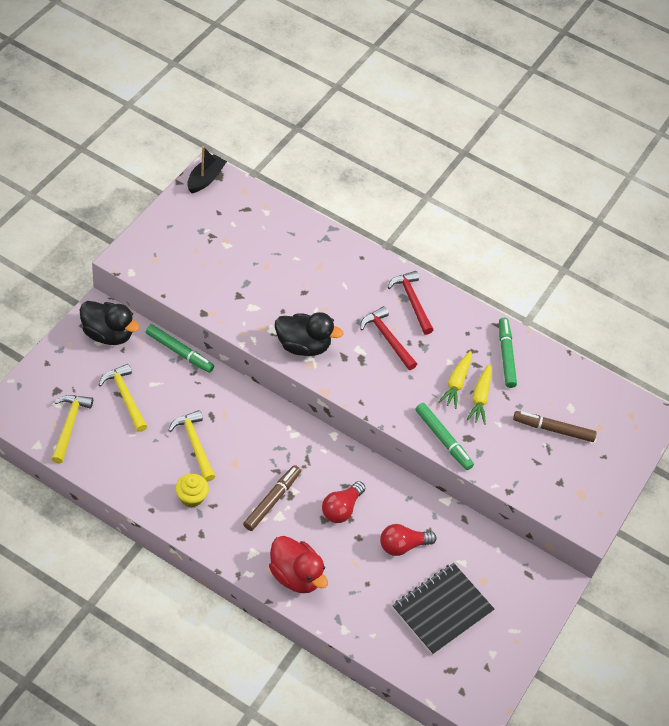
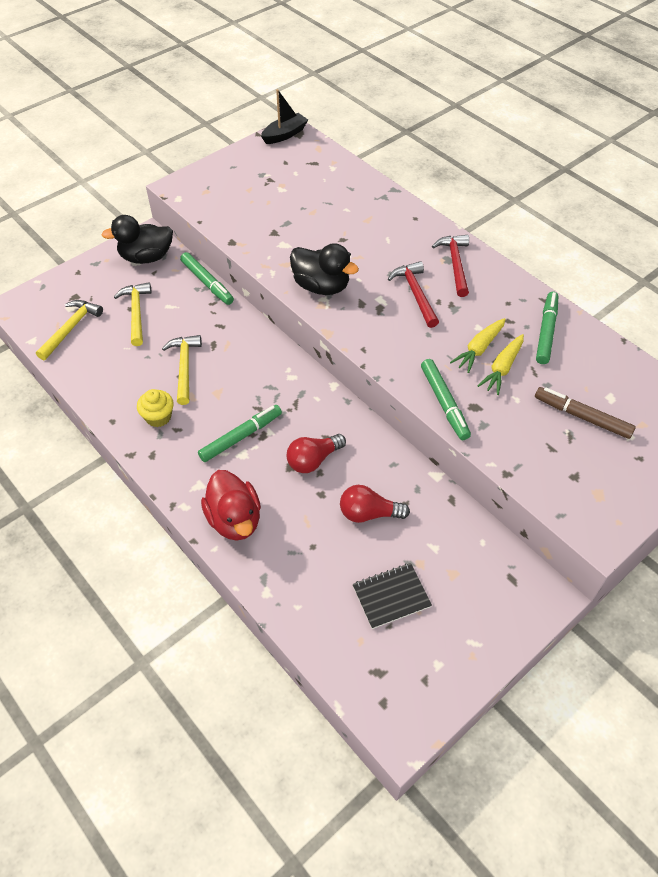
camera: 25 degrees right, 0 degrees up
black duck [80,301,140,345] -> black duck turned 120 degrees clockwise [102,215,173,264]
brown marker [243,465,301,531] -> green marker [198,405,282,462]
black notebook [392,563,494,655] -> black notebook [352,563,432,629], size x0.64

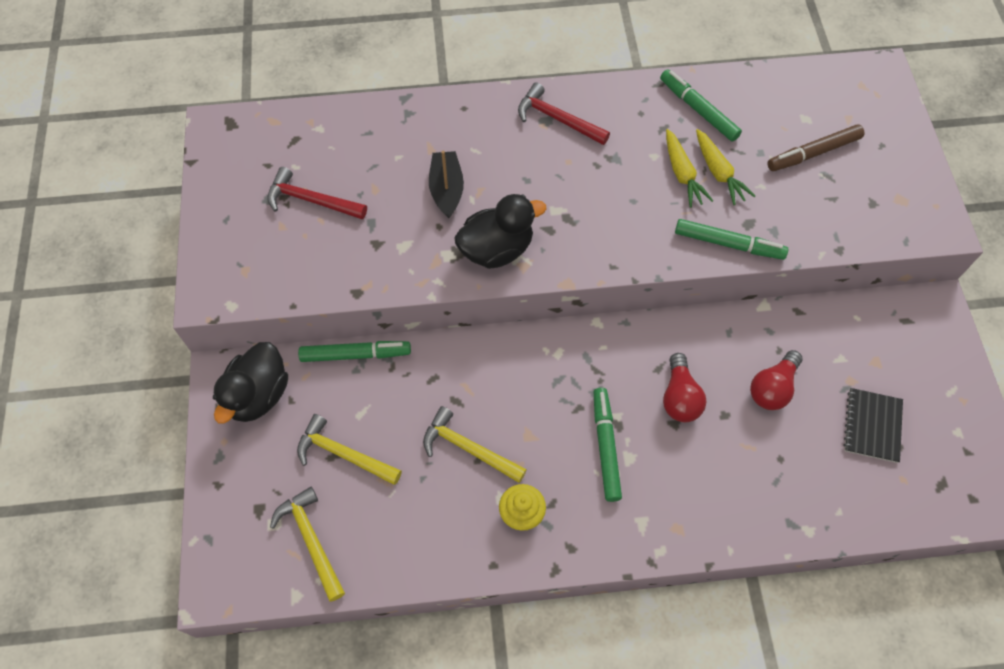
camera: 55 degrees left, 10 degrees up
red duck [201,470,261,541] -> none
black boat [261,89,308,144] -> black boat moved to [429,150,464,218]
red hammer [388,261,439,328] -> red hammer moved to [267,167,367,220]

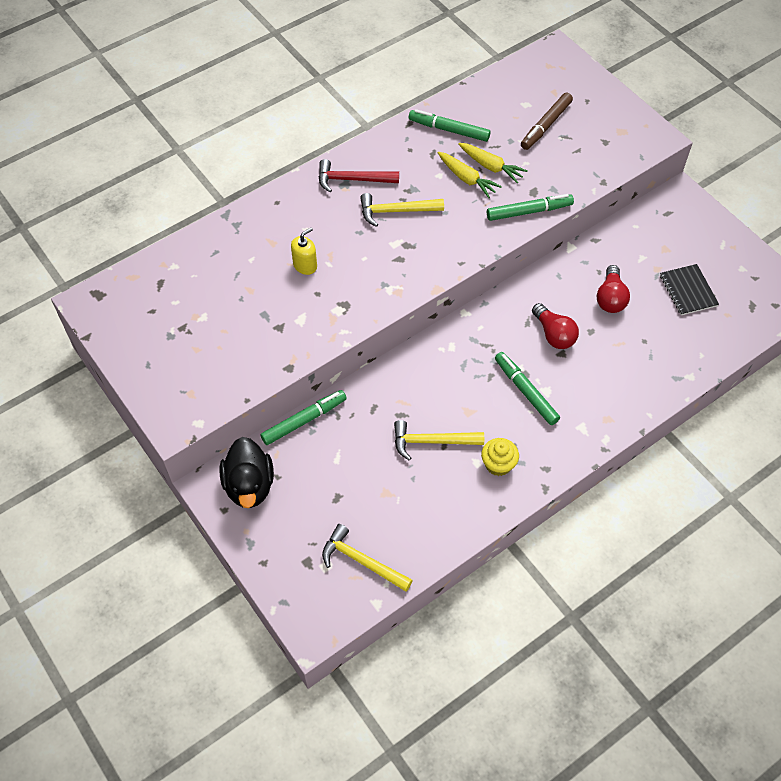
camera: 30 degrees left, 5 degrees down
red hammer [267,167,367,220] -> none
yellow hammer [297,414,402,485] -> yellow hammer moved to [360,193,444,227]
black boat [429,150,464,218] -> yellow soap dispenser [291,227,317,275]
black duck [454,194,546,269] -> none

